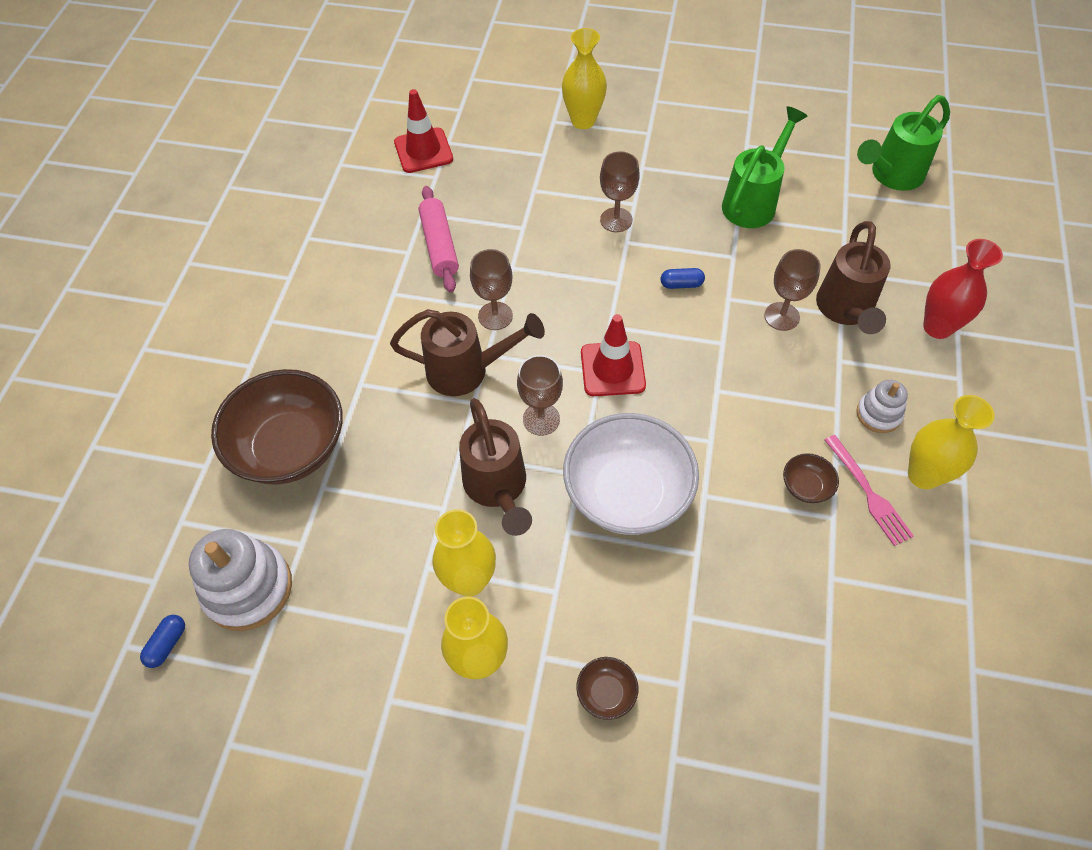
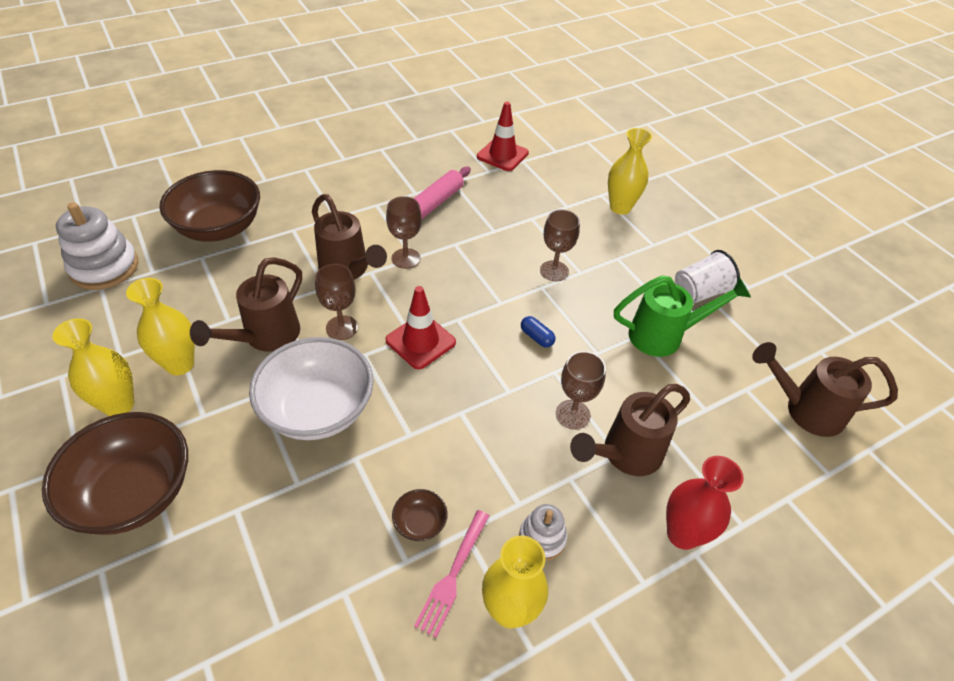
camera: 45 degrees right, 10 degrees down
blue capsule [140,615,185,668] -> none
brown bowl [576,657,638,720] -> brown bowl [42,412,188,535], size x2.40
green watering can [857,95,950,191] -> brown watering can [752,342,898,437]
none -> white cup [675,250,740,304]

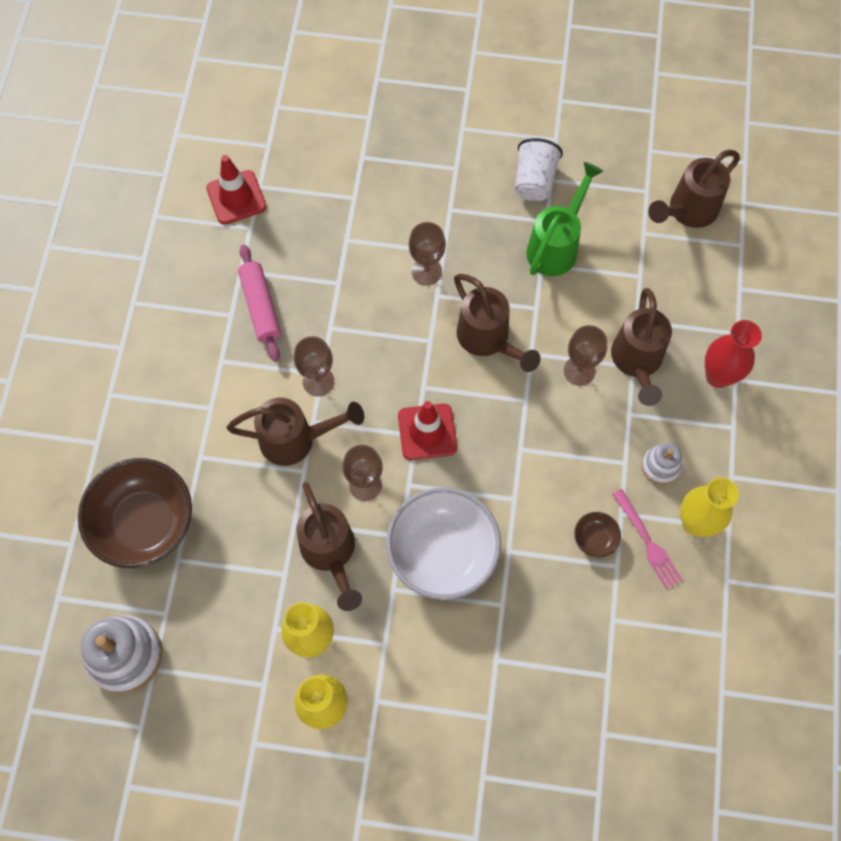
camera: 50 degrees left, 20 degrees up
brown bowl [42,412,188,535] -> none
blue capsule [521,316,555,347] -> brown watering can [454,274,541,372]
yellow vase [608,128,652,215] -> none

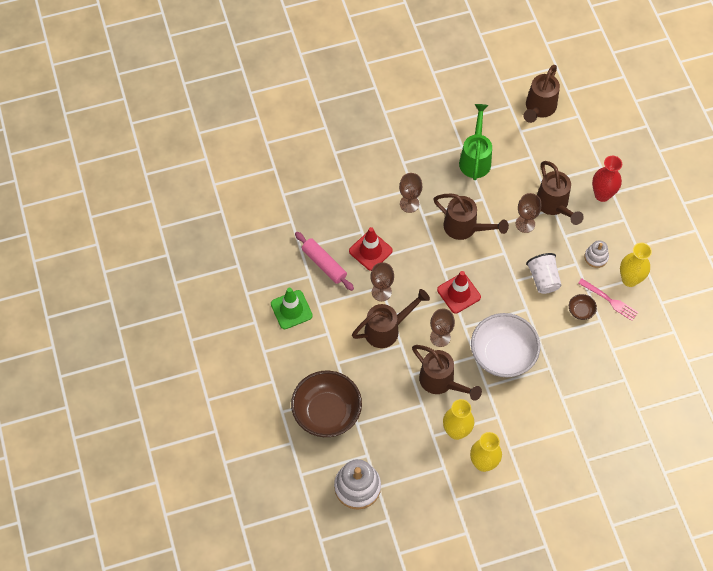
camera: 25 degrees left, 5 degrees down
red traffic cone [206,155,266,225] -> red traffic cone moved to [349,227,393,271]
white cup [515,138,563,201] -> white cup moved to [526,253,561,294]
none -> green traffic cone [271,288,313,329]

